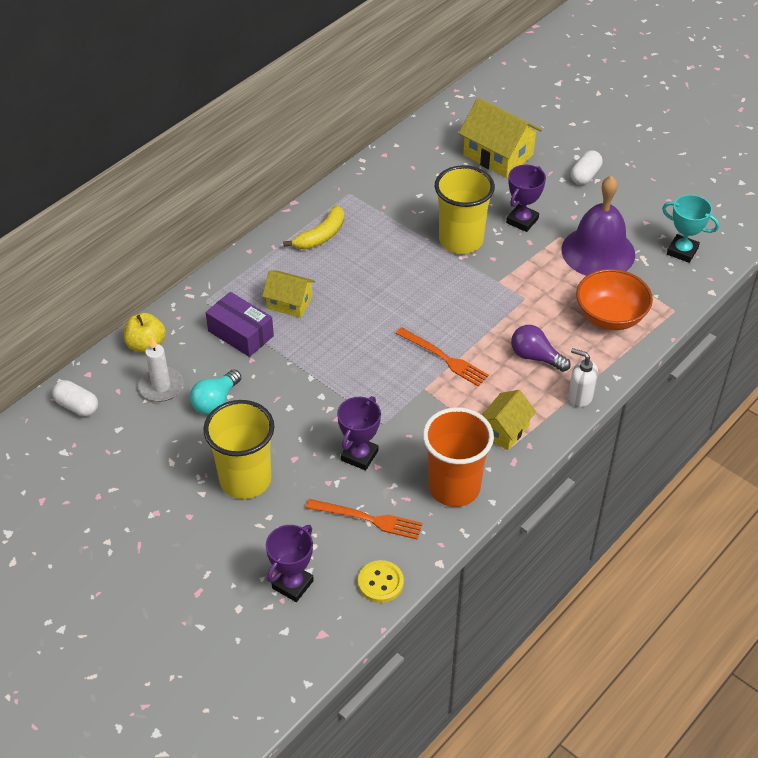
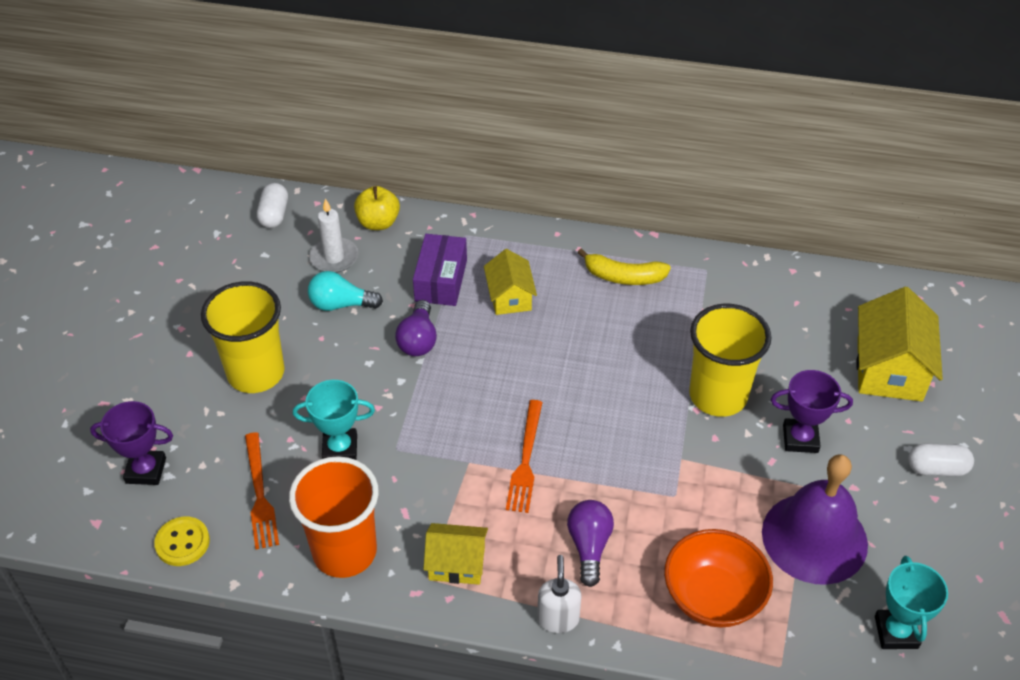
camera: 60 degrees right, 0 degrees up
purple trophy [337,396,381,471] -> turquoise trophy [293,380,375,460]
none -> purple light bulb [395,300,437,356]

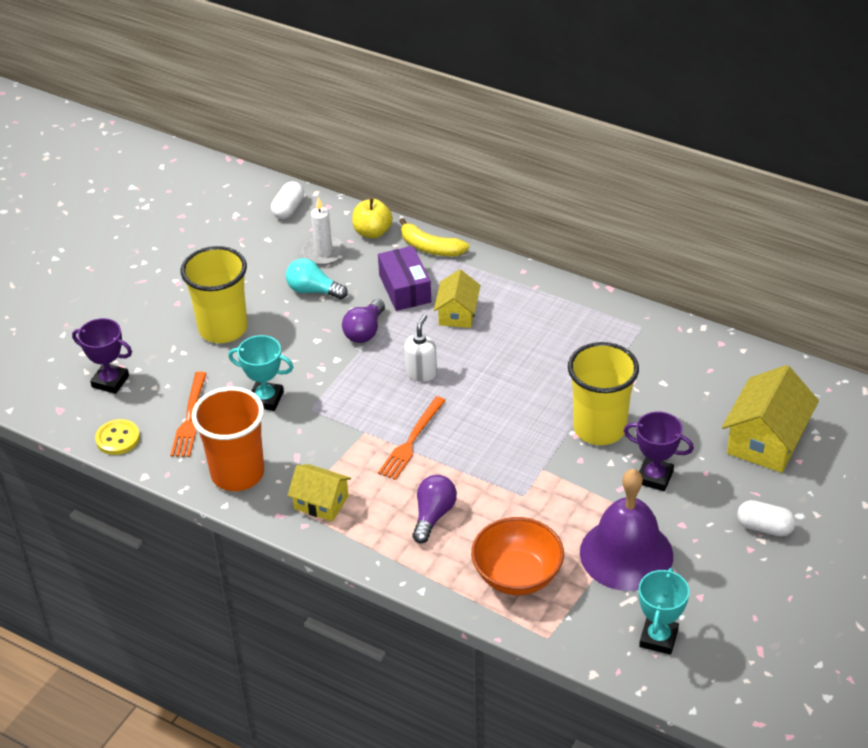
camera: 20 degrees right, 5 degrees down
purple box [413,234,467,306] -> purple box turned 45 degrees counterclockwise [378,246,431,311]
white soap dispenser [537,555,582,633] -> white soap dispenser moved to [404,314,437,382]
yellow banana [578,248,671,285] -> yellow banana moved to [399,218,469,256]

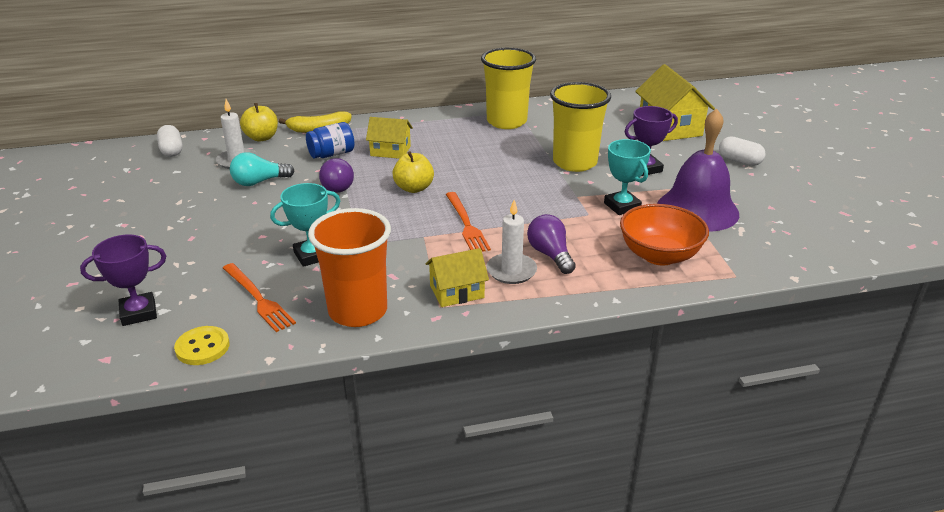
camera: 45 degrees left, 10 degrees down
yellow cup [181,246,248,343] -> yellow cup moved to [481,48,536,129]
purple box [378,246,431,311] -> blue jar [306,122,354,159]
white soap dispenser [404,314,437,382] -> yellow apple [393,152,434,193]
yellow house [434,269,481,328] -> yellow house turned 45 degrees counterclockwise [366,117,413,159]
turquoise trophy [639,568,690,655] -> turquoise trophy moved to [604,139,651,215]
white capsule [737,500,796,536] -> white capsule turned 60 degrees clockwise [719,136,766,166]
none -> white candle [487,200,537,284]

